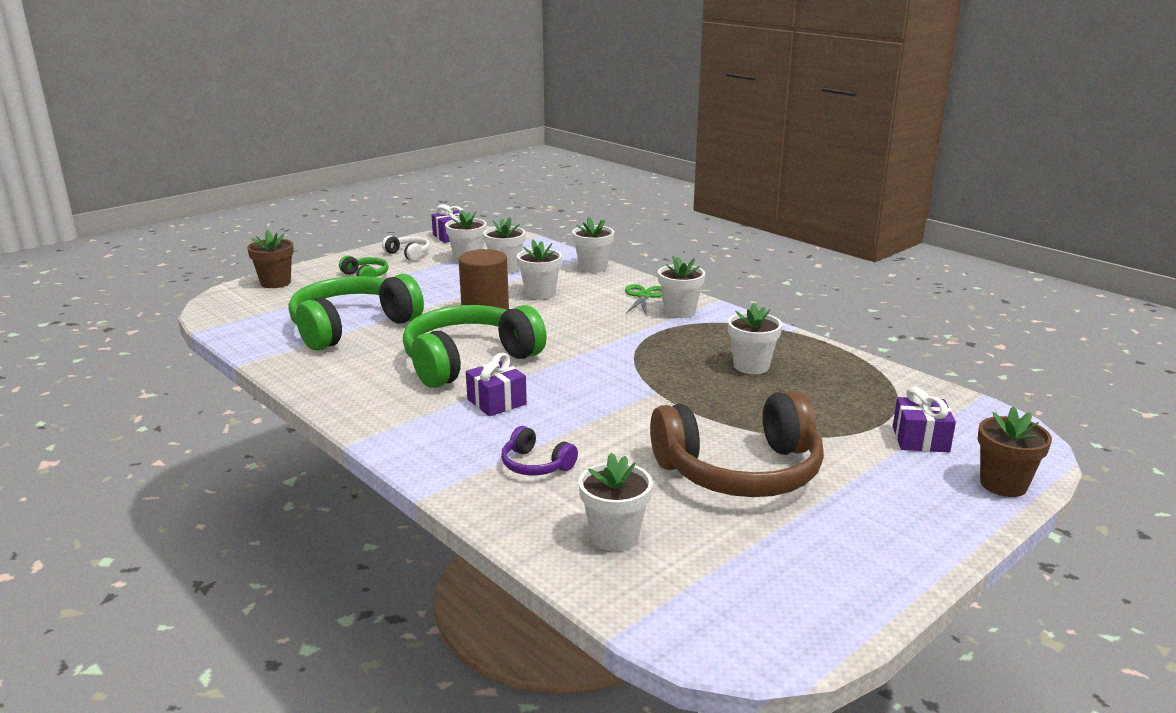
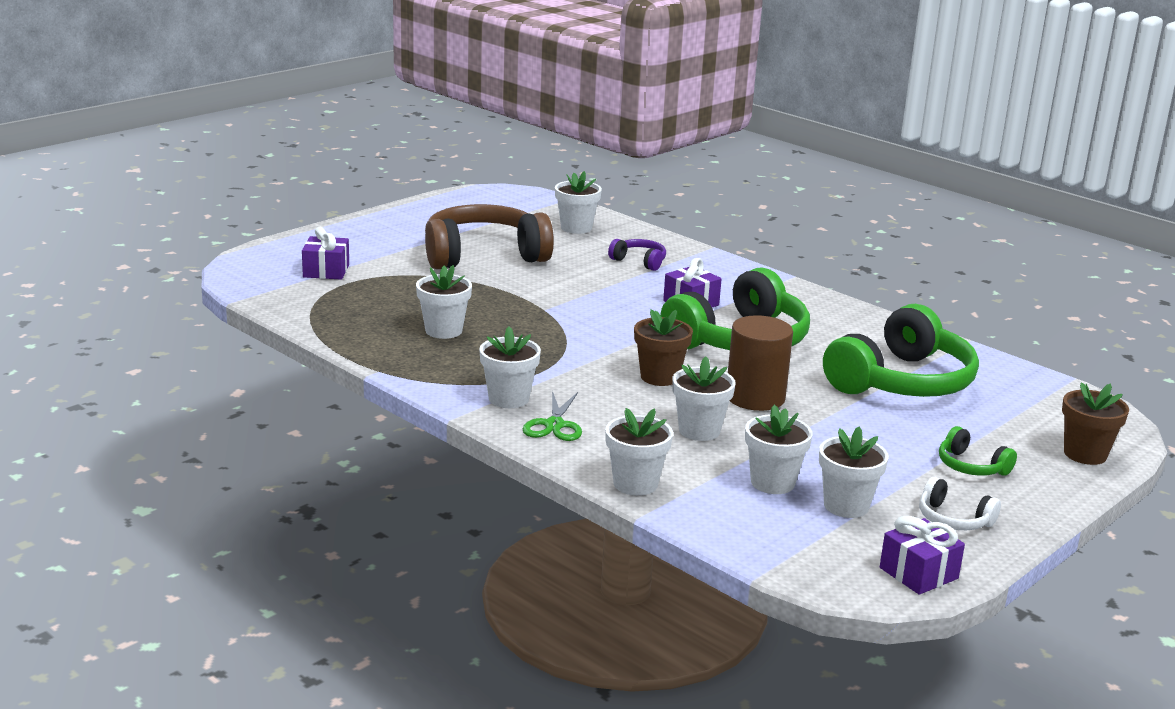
camera: 175 degrees right, 0 degrees up
brown flower pot [978,406,1052,497] -> brown flower pot moved to [634,309,693,386]

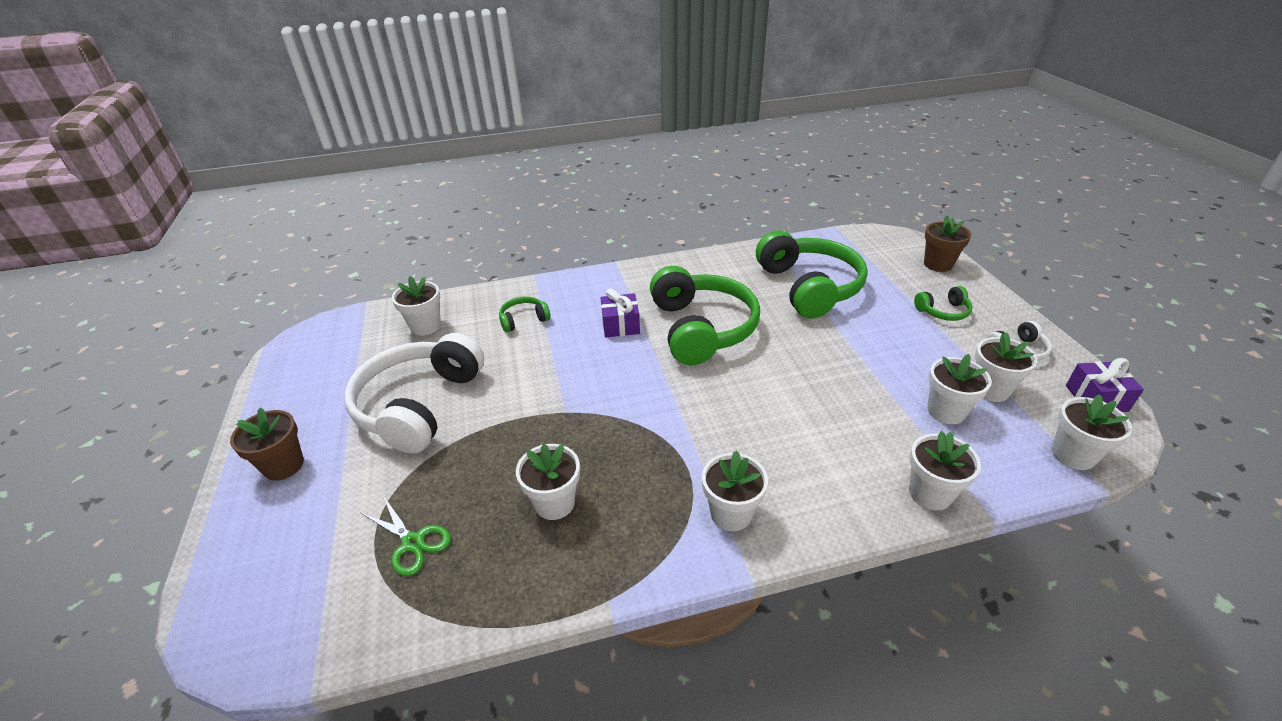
camera: 55 degrees left, 15 degrees up
purple gift [302,227,349,280] -> none
brown headphones [425,204,554,269] -> white headphones [344,333,484,454]
green scissors [523,390,582,441] -> green scissors moved to [361,497,451,576]
purple headphones [608,239,666,271] -> green headphones [499,296,551,333]
brown flower pot [634,309,693,386] -> brown flower pot moved to [230,408,304,481]
white flower pot [672,357,736,441] -> white flower pot moved to [1052,394,1132,470]
brown cylinder [728,315,793,411] -> none

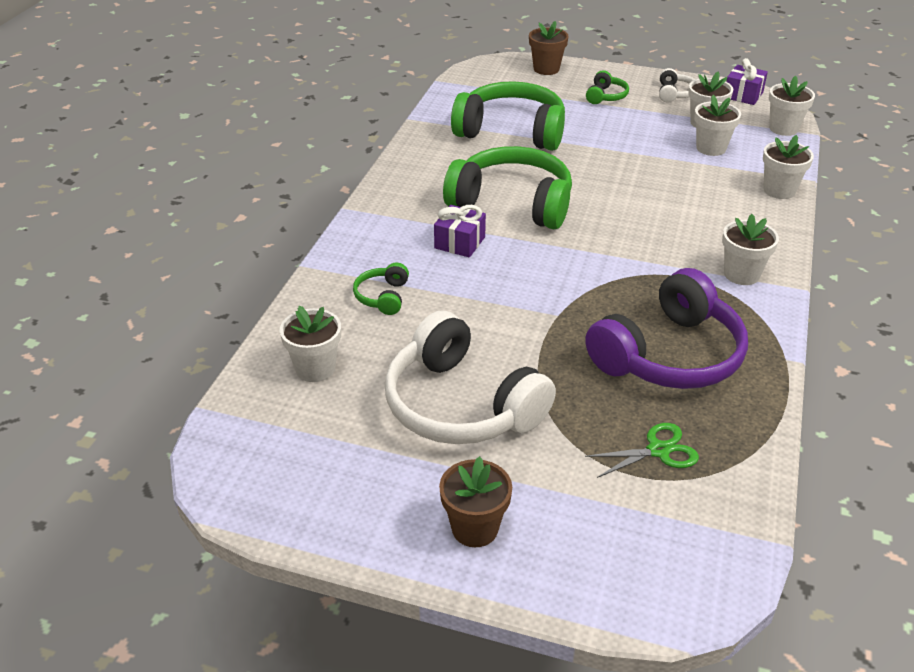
camera: 60 degrees left, 0 degrees up
white flower pot [516,444,580,520] -> purple headphones [585,268,748,389]

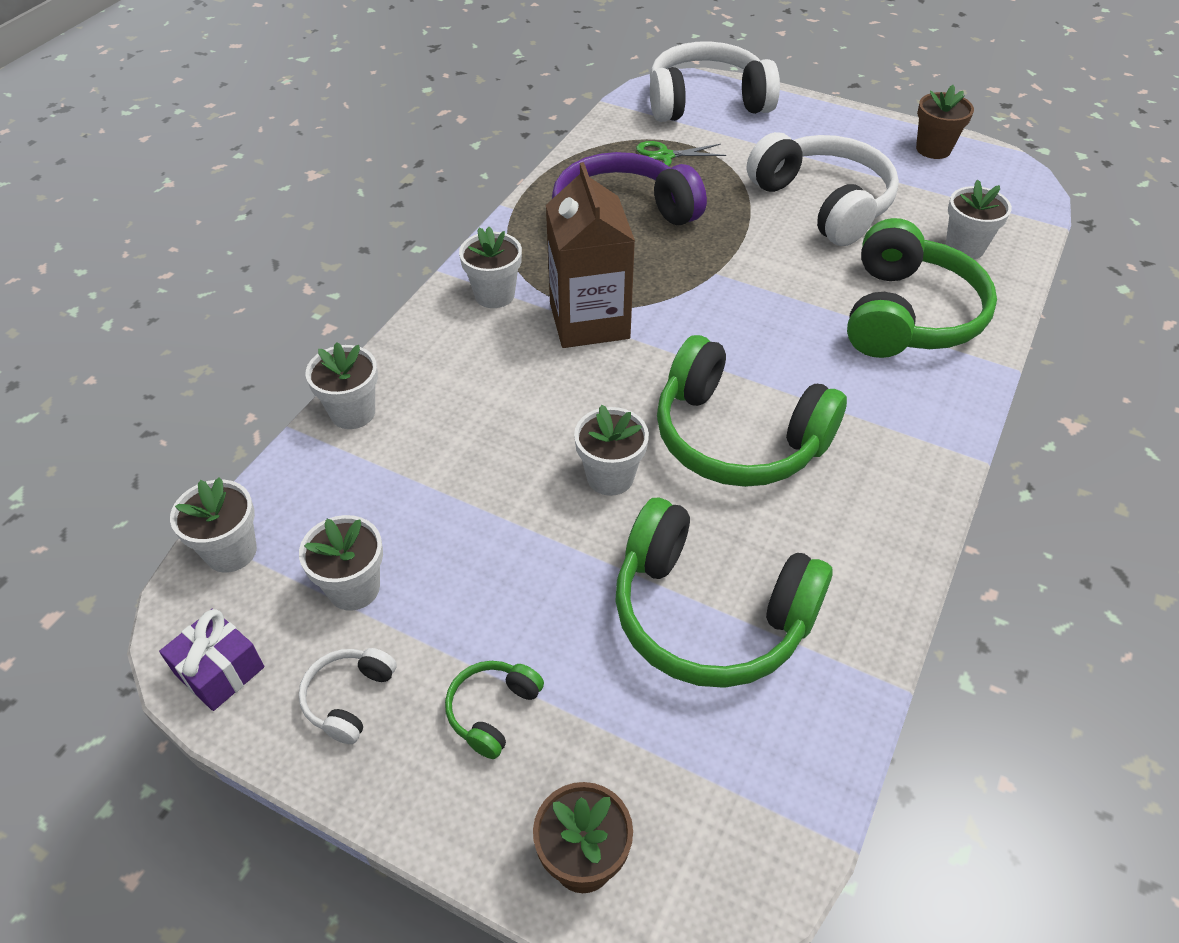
camera: 170 degrees left, 10 degrees up
green headphones [353,263,409,315] -> green headphones [847,218,997,358], size x2.28
purple gift [434,205,486,258] -> none
brown flower pot [439,456,512,547] -> brown flower pot moved to [916,85,974,159]
white flower pot [694,95,741,156] -> white flower pot moved to [574,405,649,496]
none -> brown carton [546,162,635,348]
none -> white headphones [650,41,780,122]

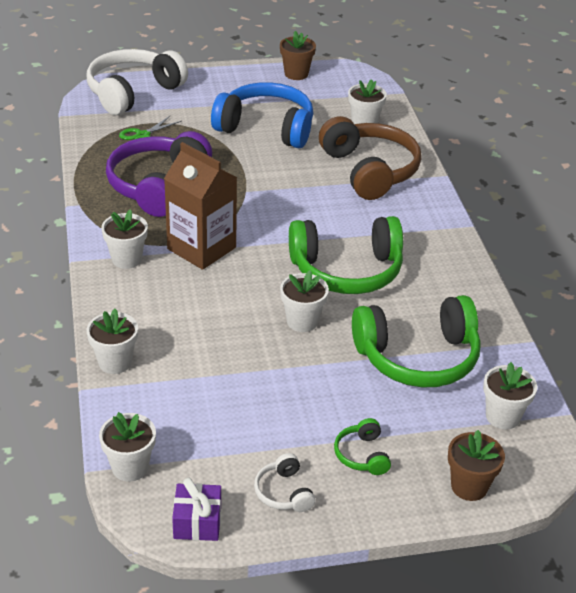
camera: 40 degrees left, 10 degrees down
white flower pot [299,515,383,611] -> white flower pot moved to [483,362,537,429]
white headphones [747,132,899,246] -> blue headphones [211,82,313,148]
green headphones [847,218,997,358] -> brown headphones [319,116,422,200]

